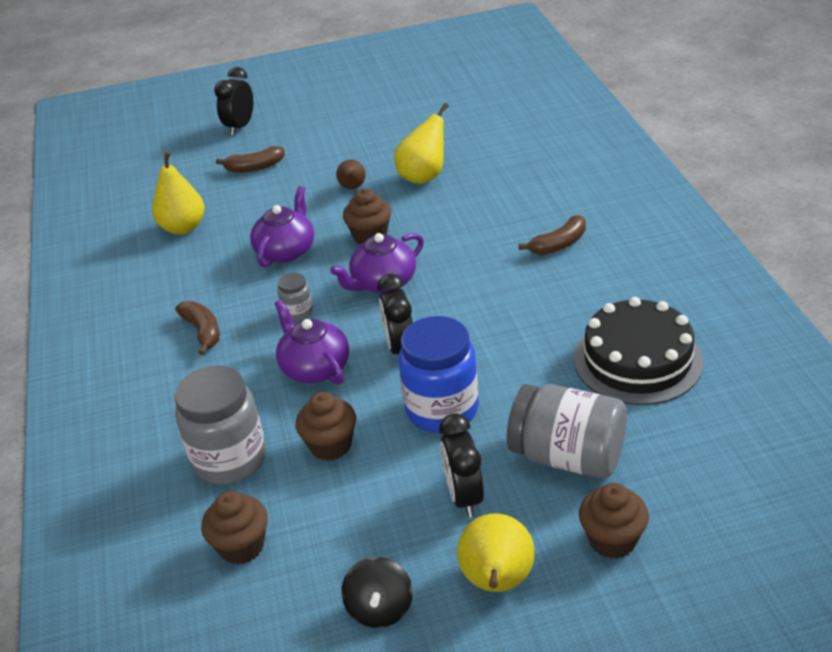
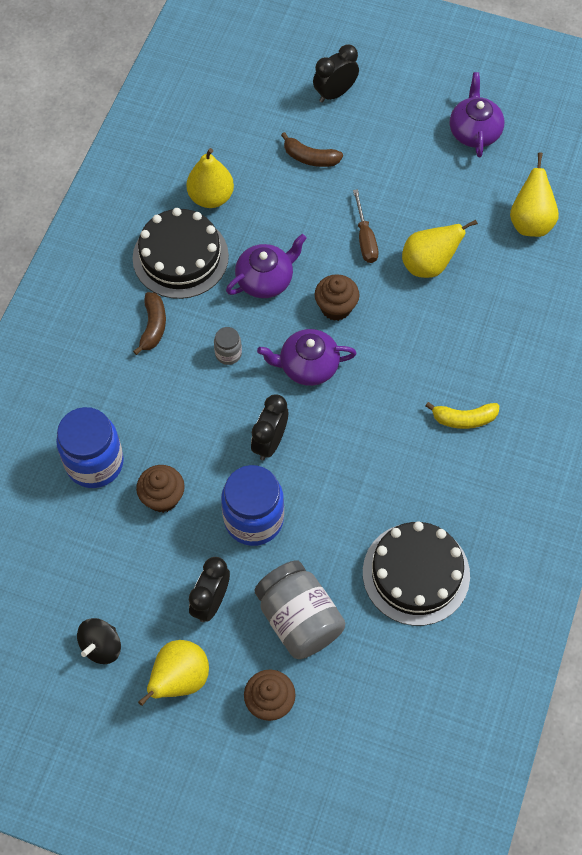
camera: 30 degrees right, 25 degrees up
grey jar [174,366,266,485] -> blue jar [56,407,124,488]
brown cupcake [201,491,268,564] -> none
purple teapot [274,300,349,385] -> purple teapot moved to [450,72,504,157]
brown pear [336,160,366,189] -> brown screwdriver [353,189,379,263]
brown banana [519,215,586,255] -> yellow banana [426,402,499,429]
none -> black cake [133,208,229,299]
none -> yellow pear [510,152,559,237]

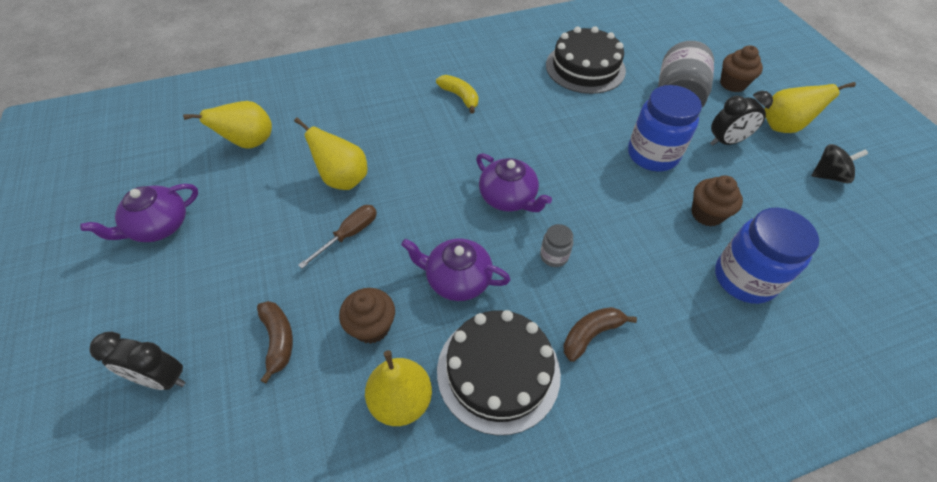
camera: 130 degrees left, 10 degrees down
black clock [251,394,288,460] -> none
brown cupcake [315,274,359,321] -> brown cupcake moved to [339,288,395,344]

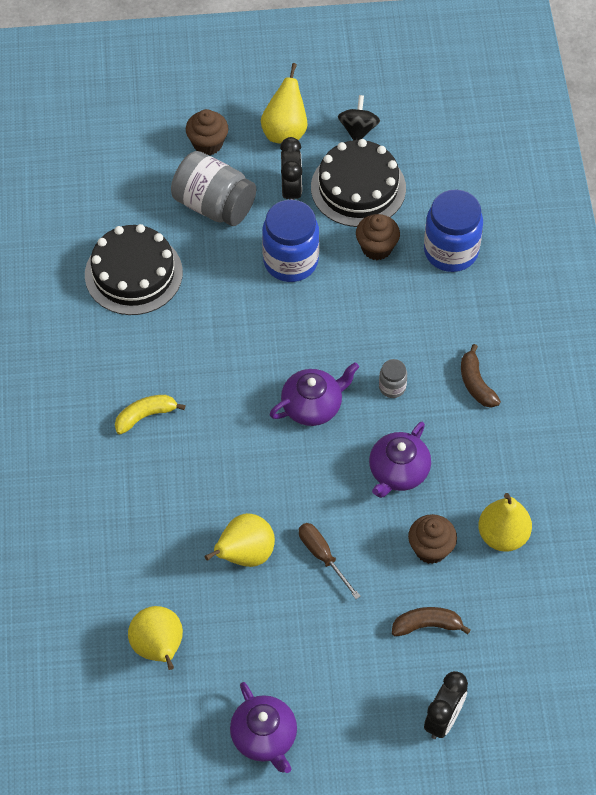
camera: 75 degrees left, 5 degrees up
black cake [437,310,561,435] -> black cake moved to [311,139,406,227]

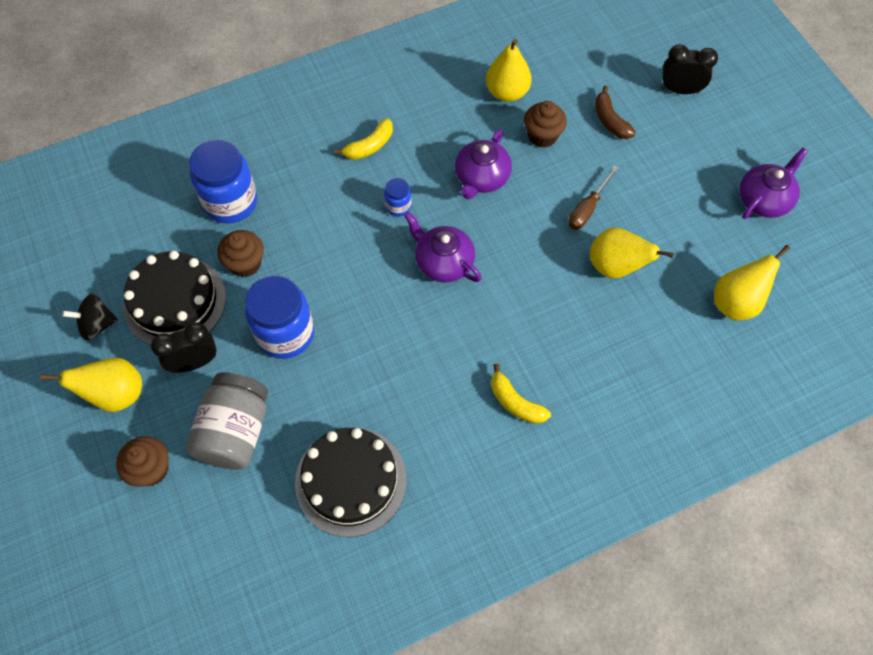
camera: 110 degrees left, 5 degrees up
purple teapot [369,422,431,498] -> purple teapot turned 105 degrees clockwise [455,130,512,199]
grey jar [379,359,407,398] -> blue jar [384,178,411,217]
brown banana [461,344,501,407] -> yellow banana [334,118,393,160]

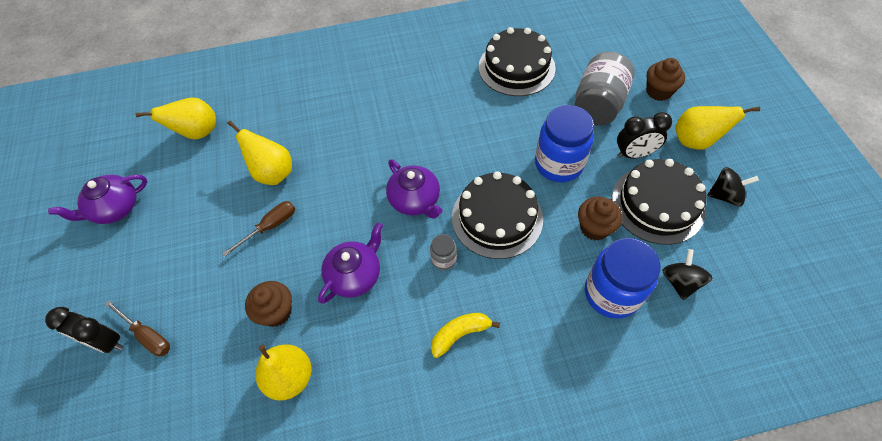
camera: 165 degrees left, 5 degrees down
blue jar [384,178,411,217] -> grey jar [430,234,457,270]
yellow banana [491,363,551,424] -> none
brown banana [595,86,636,139] -> none
none -> brown screwdriver [105,301,170,356]
none -> black cake [452,171,543,259]
none -> black spinning top [662,249,713,300]

